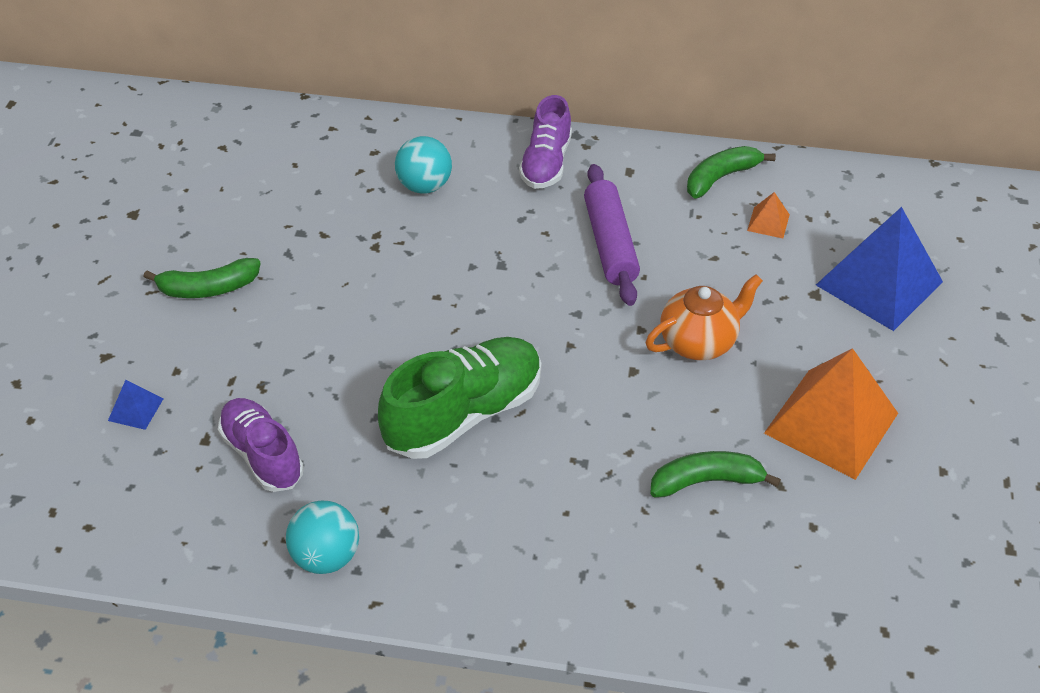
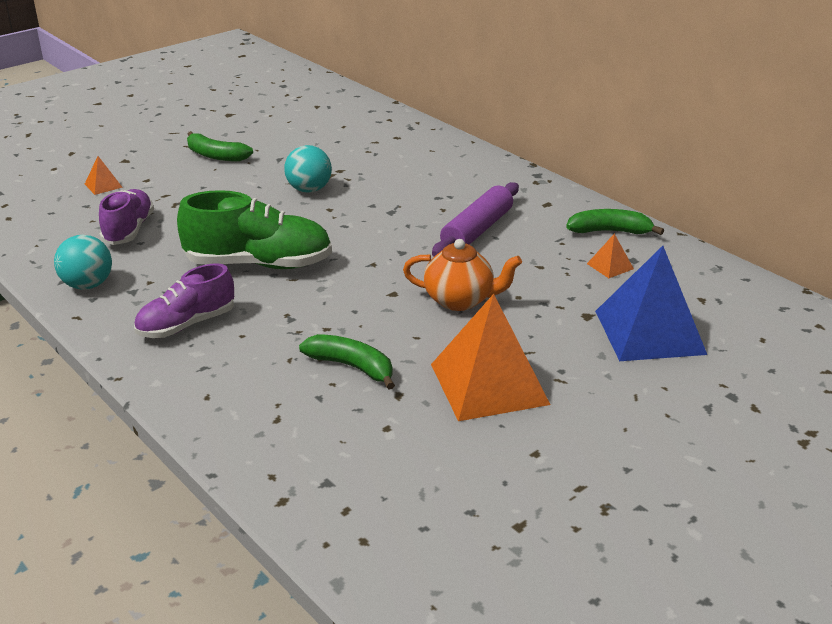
camera: 40 degrees right, 15 degrees down
blue pyramid [108,380,163,430] -> orange pyramid [85,156,123,195]
turquoise ball [395,136,452,194] -> turquoise ball moved to [284,145,332,193]
purple shoe [519,95,572,189] -> purple shoe moved to [134,263,234,338]

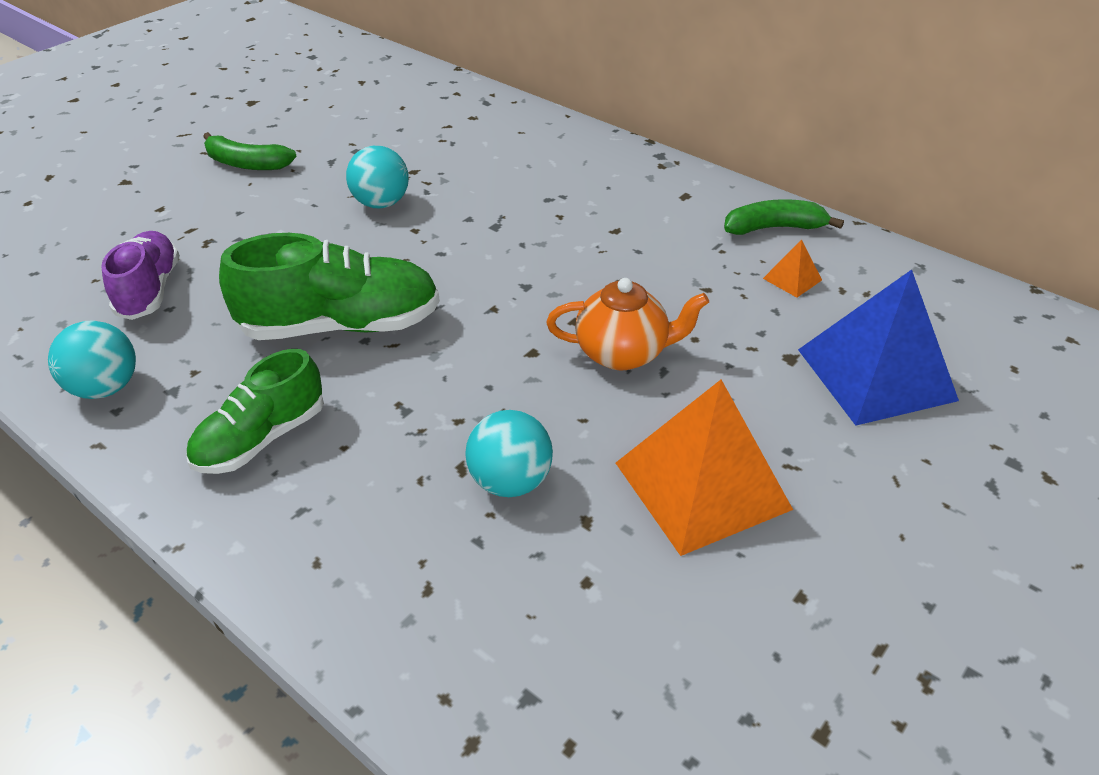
camera: 10 degrees left, 10 degrees up
orange pyramid [85,156,123,195] -> none
purple shoe [134,263,234,338] -> green shoe [186,349,324,474]
green banana [299,334,395,390] -> turquoise ball [465,410,553,497]
purple rolling pin [432,182,519,257] -> none

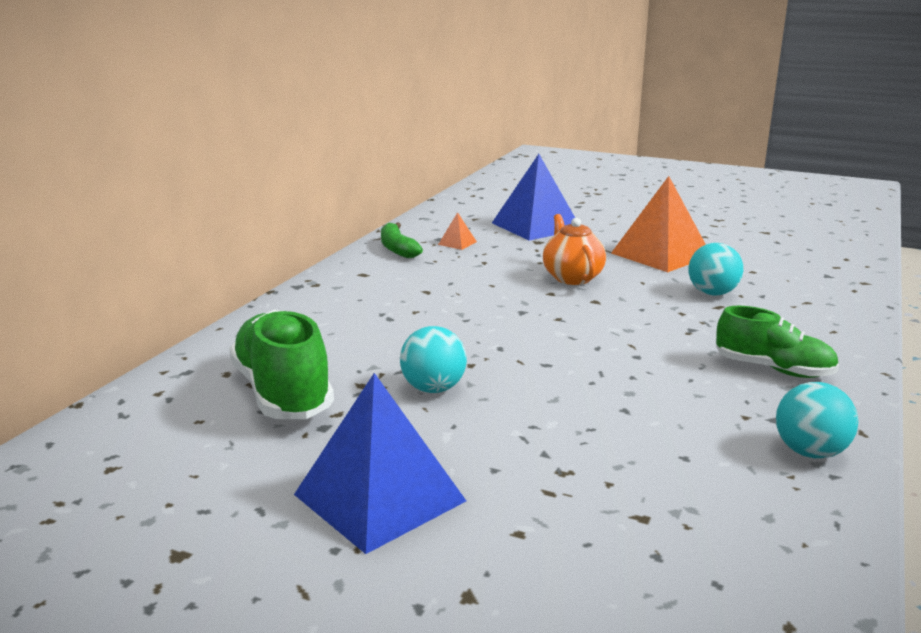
camera: 105 degrees left, 20 degrees down
purple shoe [101,231,180,320] -> none
green banana [203,132,296,170] -> blue pyramid [294,373,466,554]
green shoe [219,233,440,340] -> green shoe moved to [229,310,334,419]

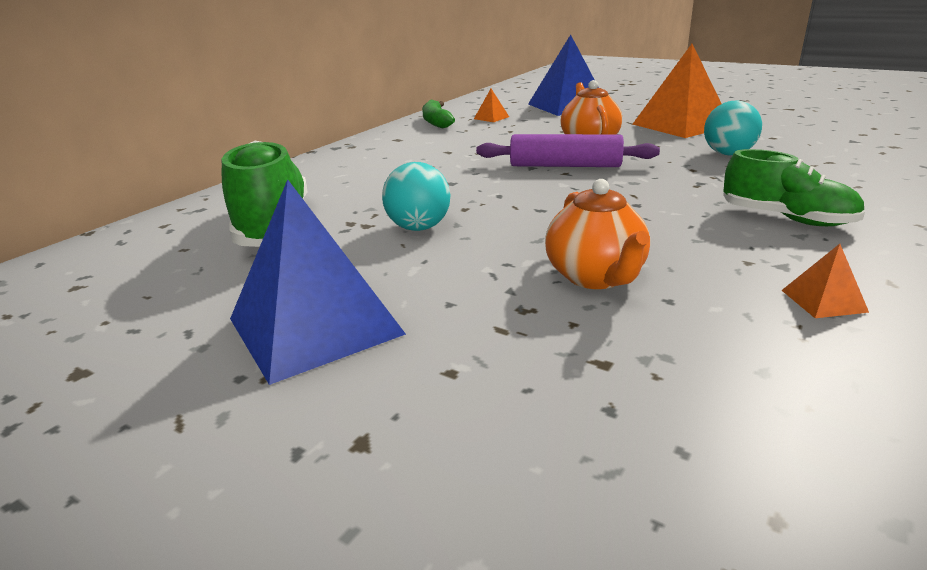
camera: 10 degrees right, 5 degrees up
turquoise ball [776,382,858,458] -> orange pyramid [781,244,869,318]
none -> purple rolling pin [476,134,660,167]
none -> orange teapot [545,179,650,289]

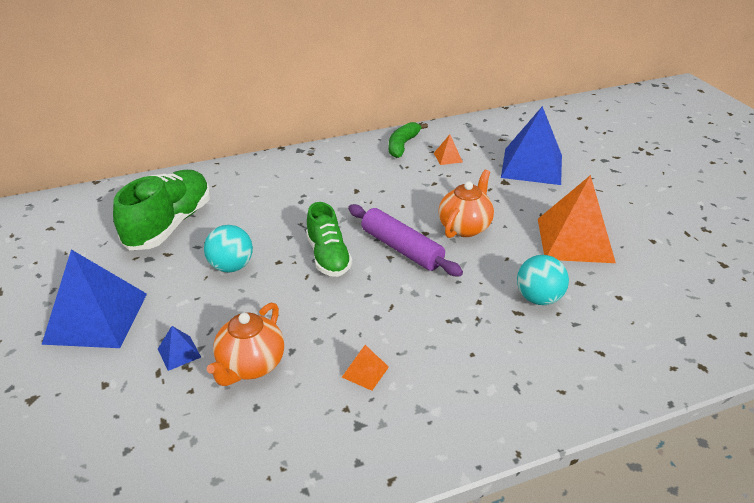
camera: 35 degrees right, 10 degrees up
green shoe [723,149,865,226] -> green shoe moved to [306,202,352,277]
orange pyramid [781,244,869,318] -> orange pyramid moved to [342,345,389,391]
none -> blue pyramid [158,326,201,371]

